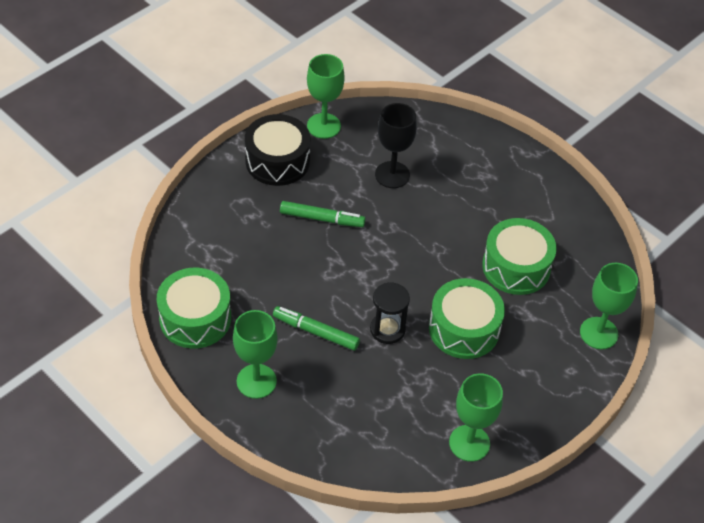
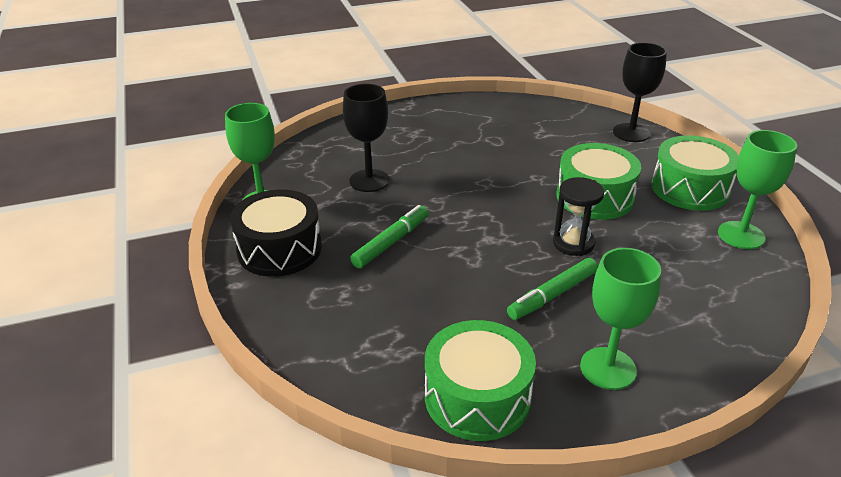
camera: 60 degrees left, 15 degrees down
green drum [482,218,557,295] -> green drum moved to [651,135,739,211]
green goblet [580,263,638,349] -> black goblet [613,42,667,142]

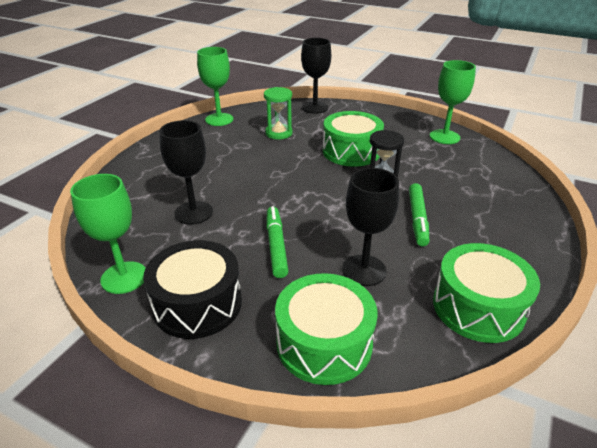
camera: 45 degrees left, 0 degrees up
green goblet [580,248,661,390] -> green goblet moved to [197,47,233,126]
green drum [651,135,739,211] -> green drum moved to [275,273,377,385]
none -> green hourglass [264,87,292,140]
none -> black goblet [342,168,399,286]

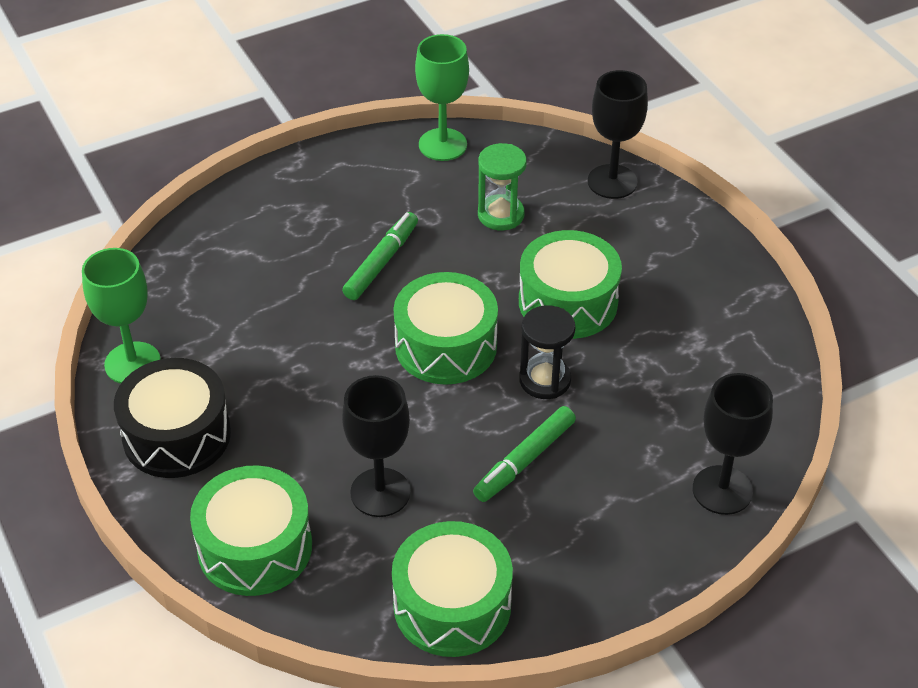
camera: 35 degrees right, 10 degrees up
black goblet [159,120,213,225] -> black goblet moved to [693,373,773,515]
green marker [266,206,288,278] -> green marker moved to [342,212,418,300]
green goblet [430,60,476,144] -> none
none -> green drum [393,272,498,385]

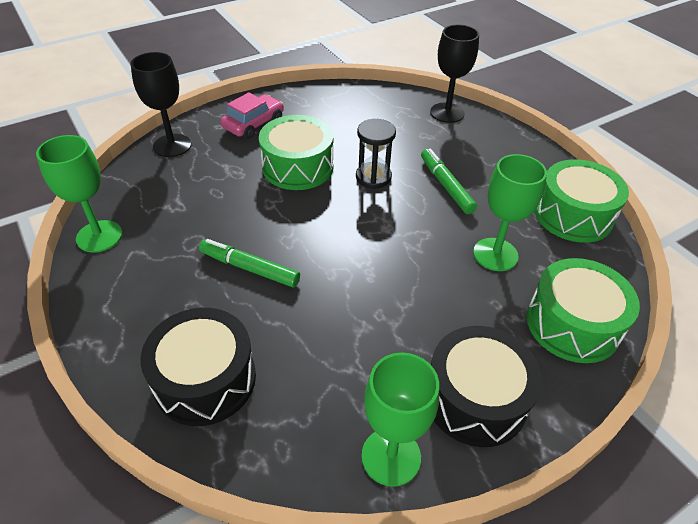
camera: 95 degrees left, 0 degrees up
black goblet [342,375,410,517] -> green goblet [473,154,547,271]
green drum [393,272,498,385] -> none
green marker [473,406,576,502] -> green marker turned 150 degrees counterclockwise [421,149,477,214]
green hourglass [478,143,527,231] -> none
none -> black drum [140,308,256,426]
none -> pink car [221,92,284,139]

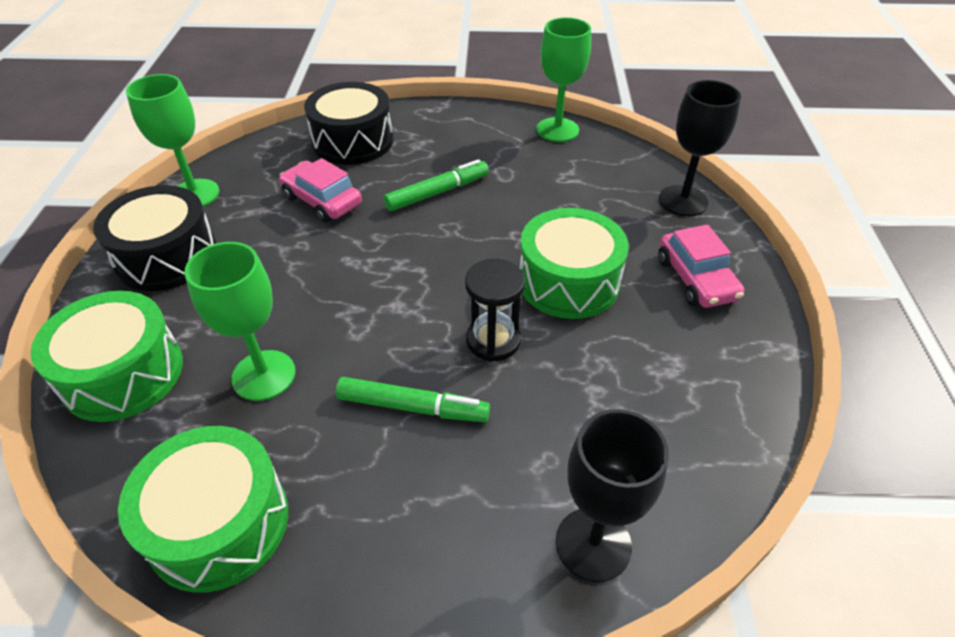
camera: 125 degrees right, 0 degrees up
none -> pink car [279,158,362,222]

